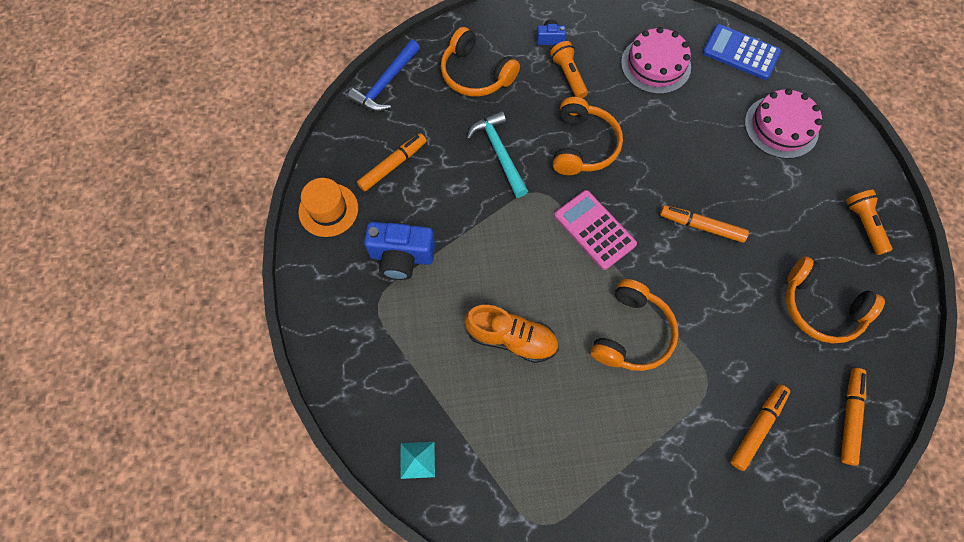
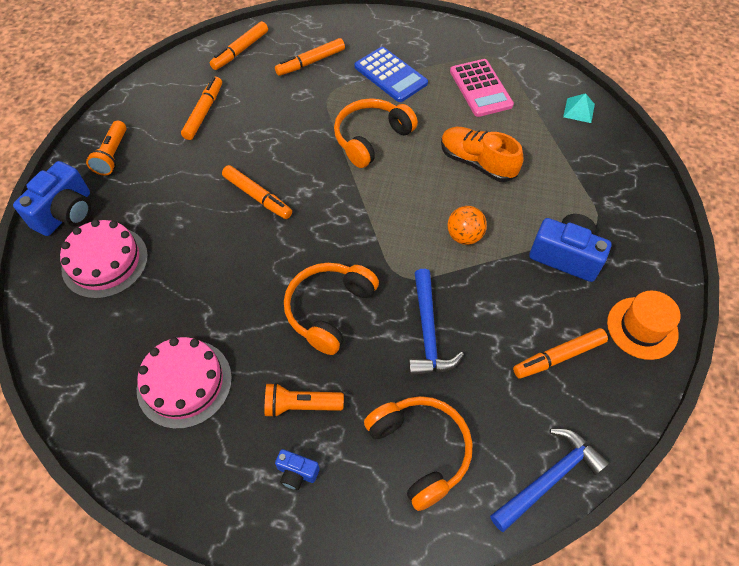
camera: 160 degrees left, 10 degrees down
turquoise hammer [466,111,528,198] -> blue hammer [408,269,464,376]
orange flashlight [550,41,588,98] -> orange flashlight turned 90 degrees clockwise [265,383,344,418]
pink calculator [554,190,637,270] -> pink calculator moved to [450,59,514,117]
blue calculator [702,24,781,80] -> blue calculator moved to [355,47,428,102]
orange headphones [786,256,885,343] -> orange marker [181,77,222,140]
none -> blue camera [13,161,91,236]
none -> orange ball [447,206,487,245]

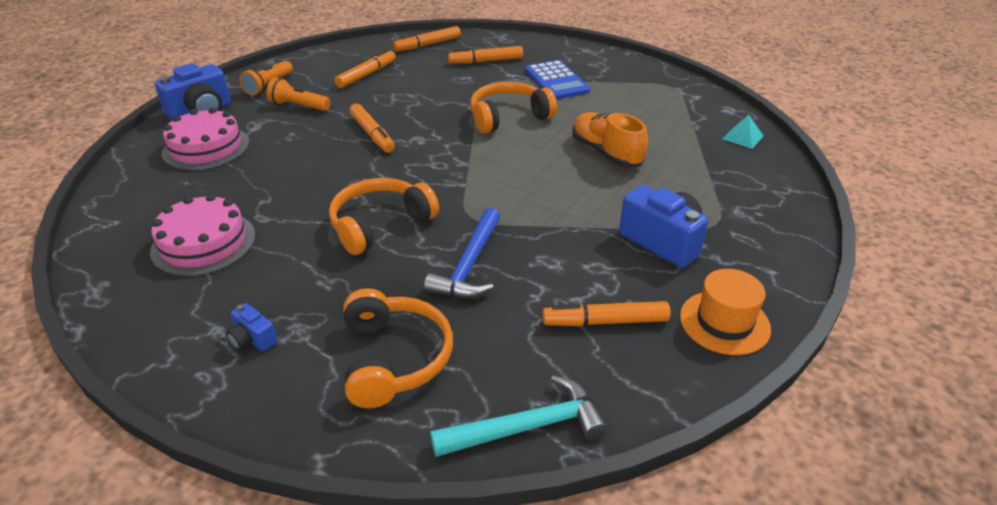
camera: 20 degrees right, 20 degrees down
orange flashlight [265,383,344,418] -> orange flashlight moved to [266,77,331,111]
orange ball [447,206,487,245] -> none
pink calculator [450,59,514,117] -> none
blue hammer [490,428,609,532] -> turquoise hammer [430,375,607,457]

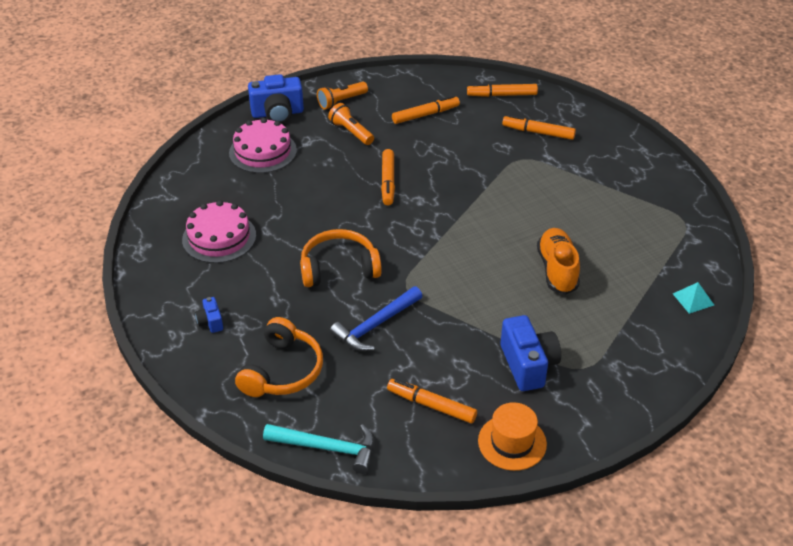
camera: 30 degrees right, 5 degrees up
orange headphones [470,82,557,133] -> none
blue calculator [525,60,590,100] -> none

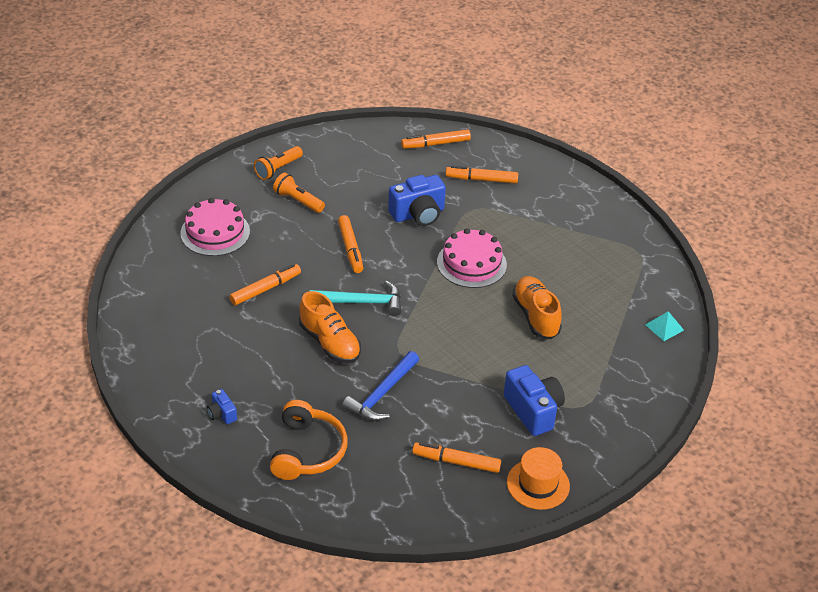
camera: 15 degrees left, 0 degrees up
pink cake [182,200,256,263] -> pink cake moved to [437,228,507,288]
blue camera [248,74,304,123] -> blue camera moved to [388,175,446,226]
turquoise hammer [263,424,375,474] -> turquoise hammer moved to [310,281,401,316]
orange headphones [300,229,382,287] -> orange shoe [299,291,361,364]
orange marker [392,95,460,124] -> orange marker moved to [229,264,301,305]

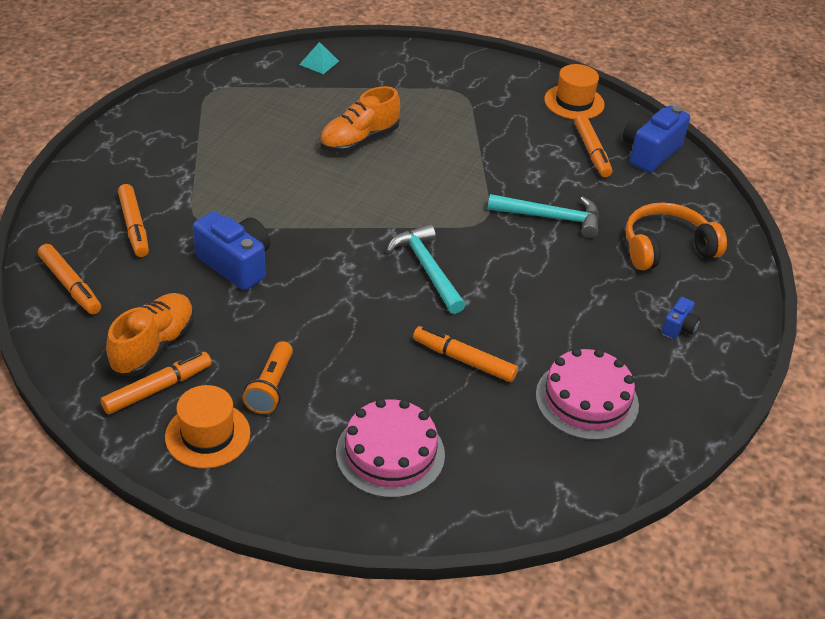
camera: 115 degrees left, 0 degrees up
orange flashlight [254,146,303,180] -> orange hat [165,385,250,468]
orange shoe [299,291,361,364] -> orange shoe moved to [106,293,195,376]
orange marker [338,215,363,273] -> orange marker moved to [100,352,212,414]
blue hammer [342,351,419,421] -> turquoise hammer [488,194,599,238]
pink cake [437,228,507,288] -> pink cake moved to [536,348,639,440]
blue camera [504,365,565,436] -> blue camera moved to [623,105,690,172]

